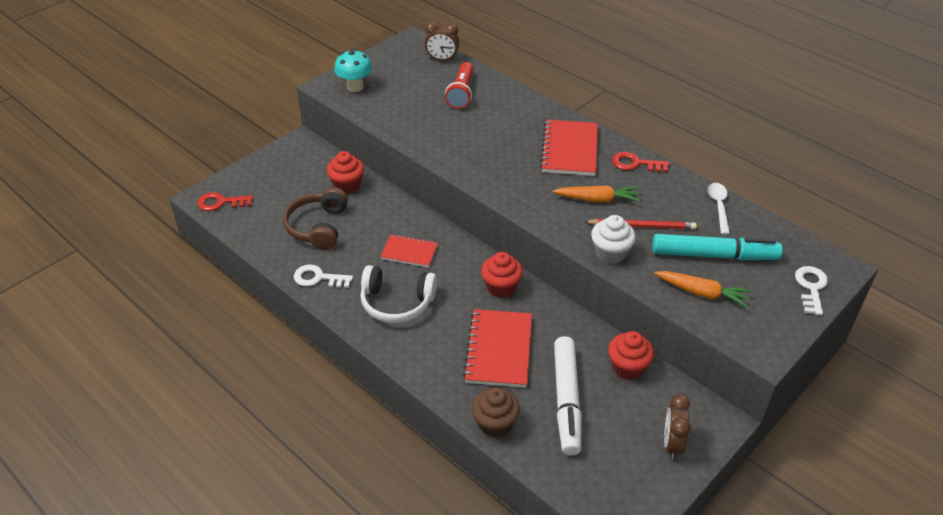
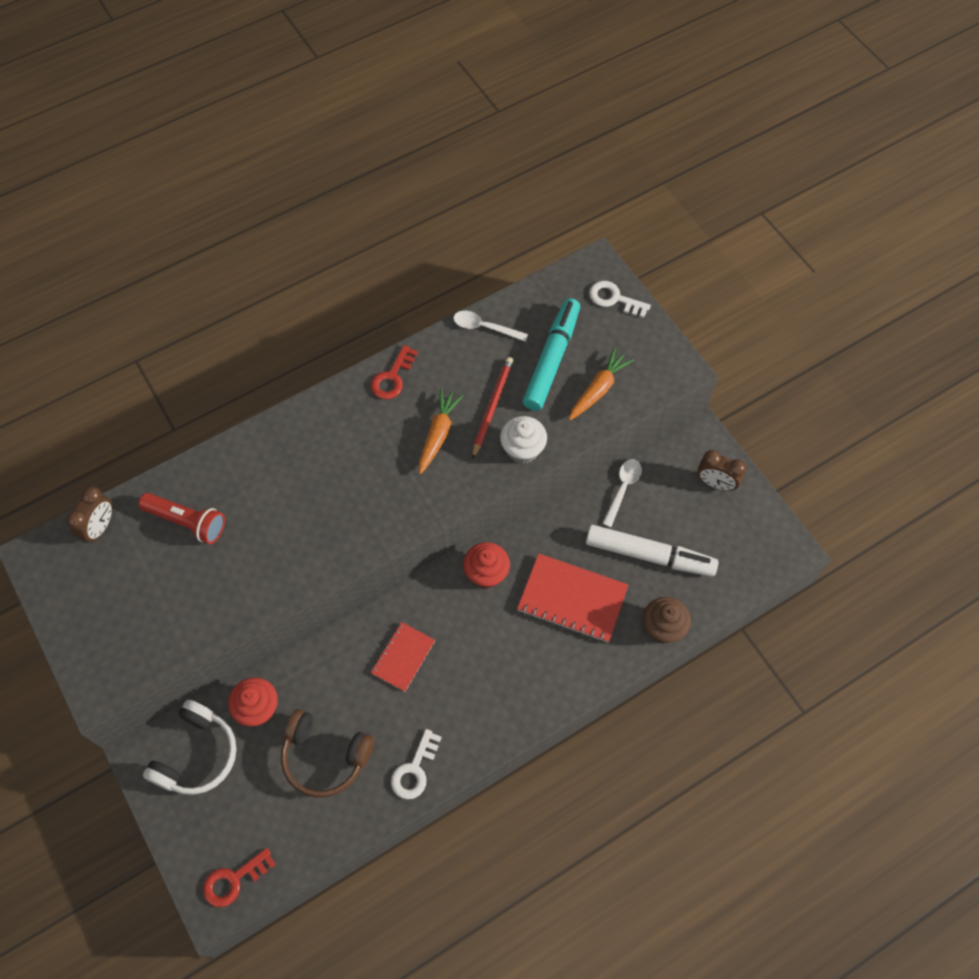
camera: 75 degrees left, 20 degrees up
red key [197,192,253,211] -> red key turned 45 degrees clockwise [203,848,276,907]
turquoise mushroom [334,49,372,92] -> none
white headphones [360,265,437,323] -> white headphones moved to [143,700,237,795]
red notebook [540,120,598,176] -> none
red cupcake [608,331,654,380] -> white spoon [602,459,641,527]

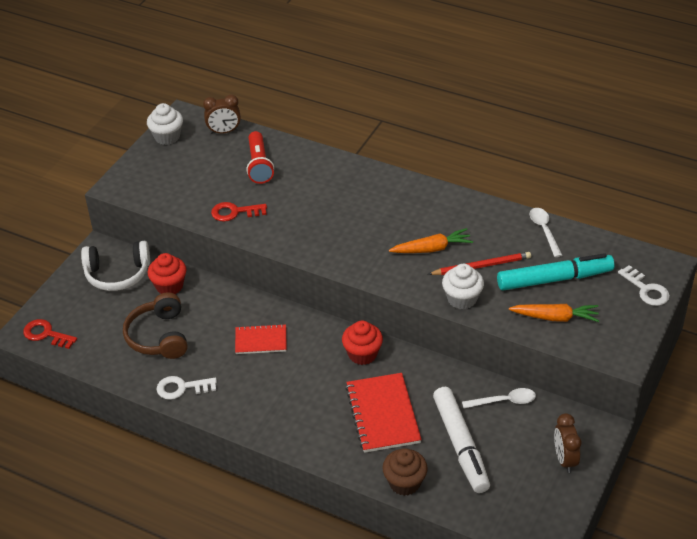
camera: 60 degrees right, 20 degrees down
red key [371,345,418,399] -> red key moved to [211,202,267,222]
white key [589,281,651,318] -> white key turned 150 degrees clockwise [618,265,670,306]
none -> white cupcake [147,103,183,145]

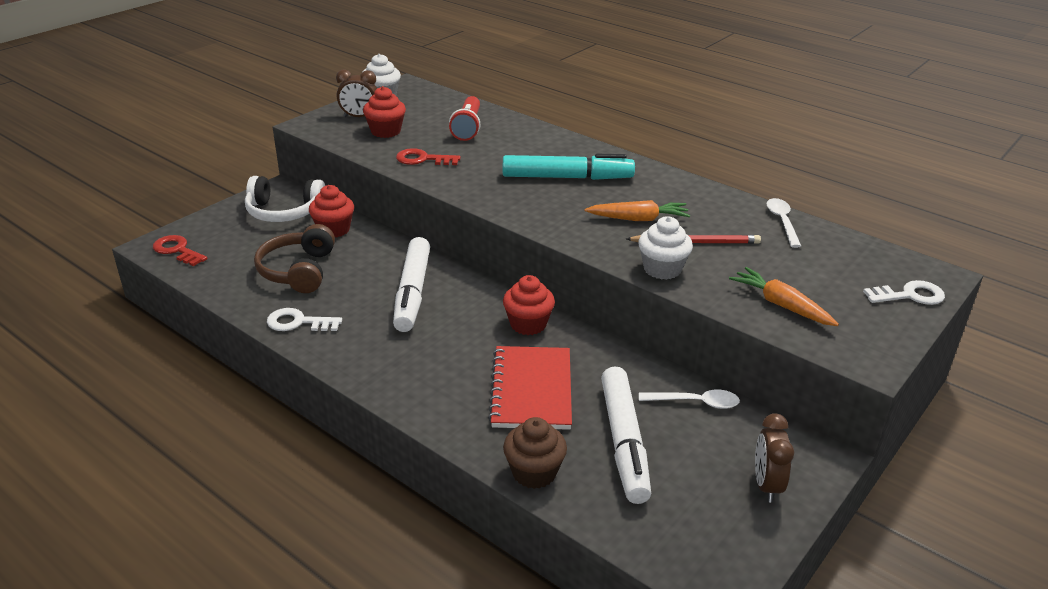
camera: 10 degrees right, 10 degrees down
brown clock [203,95,241,134] -> brown clock moved to [336,70,377,117]
red notebook [235,324,287,354] -> white marker [393,237,430,332]
turquoise marker [497,253,615,290] -> turquoise marker moved to [503,154,635,180]
orange carrot [509,304,599,322] -> orange carrot turned 150 degrees counterclockwise [729,267,839,326]
white key [618,265,670,306] -> white key turned 75 degrees counterclockwise [863,280,945,305]
none -> red cupcake [363,86,406,138]

